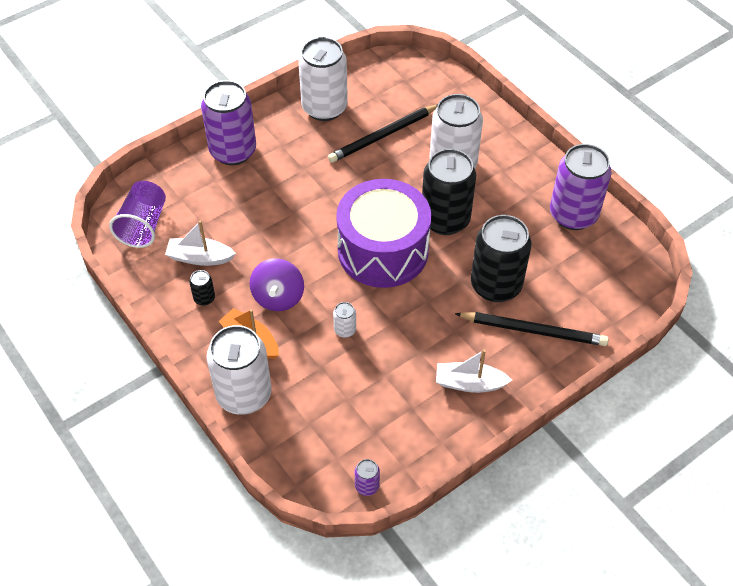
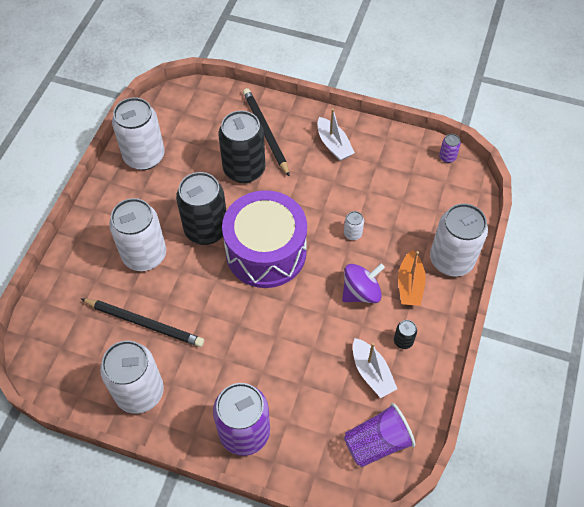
camera: 125 degrees left, 5 degrees up
purple can [550,144,612,230] -> white can [112,97,165,170]

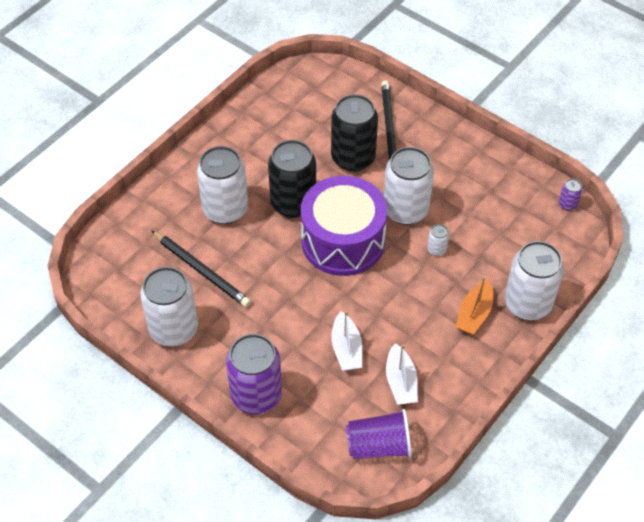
camera: 20 degrees right, 5 degrees down
white can [112,97,165,170] -> white can moved to [384,147,434,225]
white boat [317,108,355,161] -> white boat moved to [331,311,362,371]
purple spinning top [342,264,385,303] -> none
black can [394,320,417,349] -> none

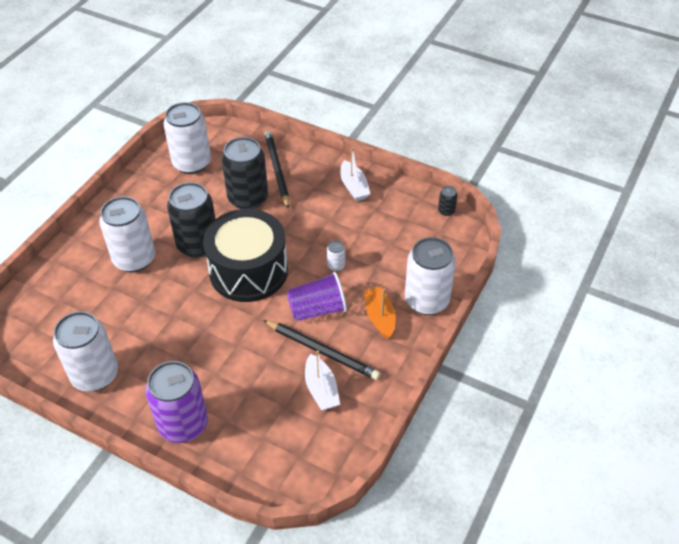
camera: 10 degrees left, 5 degrees down
black pencil [151,230,251,307] -> black pencil moved to [263,320,380,380]
purple drum [301,176,387,276] -> black drum [203,209,288,302]
white boat [331,311,362,371] -> white boat moved to [340,148,370,201]
purple cup [346,409,412,459] -> purple cup moved to [287,272,347,321]
white can [384,147,434,225] -> white can moved to [164,102,211,174]
orange boat [455,276,493,335] -> orange boat turned 150 degrees clockwise [364,287,396,339]
purple can [559,179,582,211] -> black can [438,186,457,216]

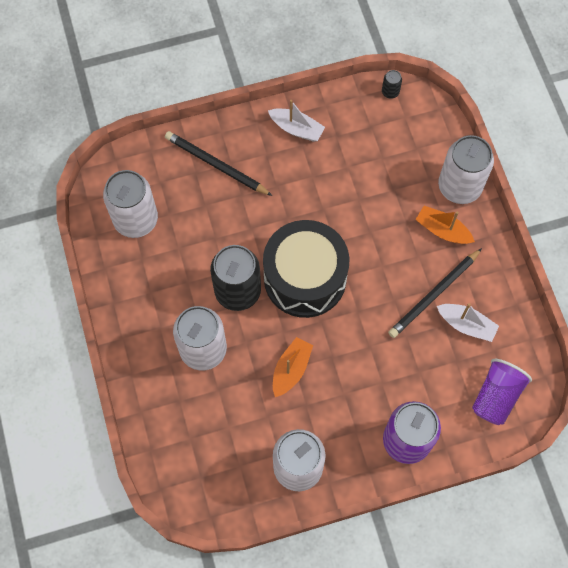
camera: 45 degrees left, 20 degrees up
black can [222,137,268,209] -> none
black pencil [263,320,380,380] -> black pencil turned 150 degrees clockwise [388,248,482,338]
purple cup [287,272,347,321] -> purple cup moved to [472,359,532,425]
white can [327,240,345,271] -> none
none -> orange boat [273,337,313,397]

